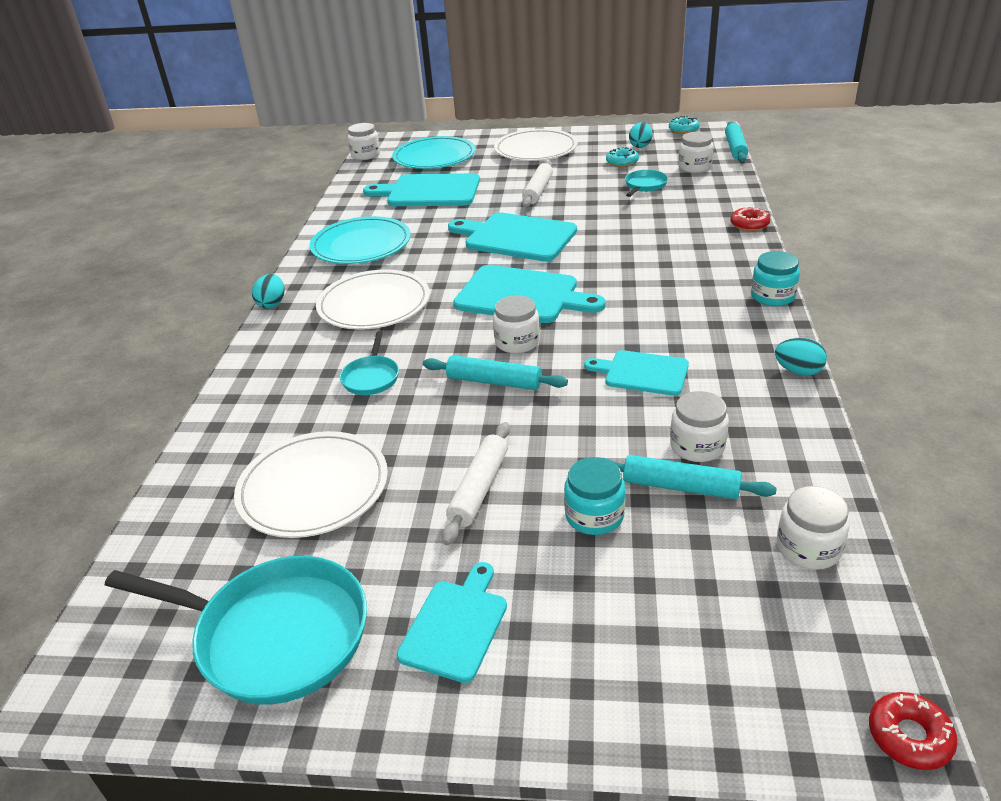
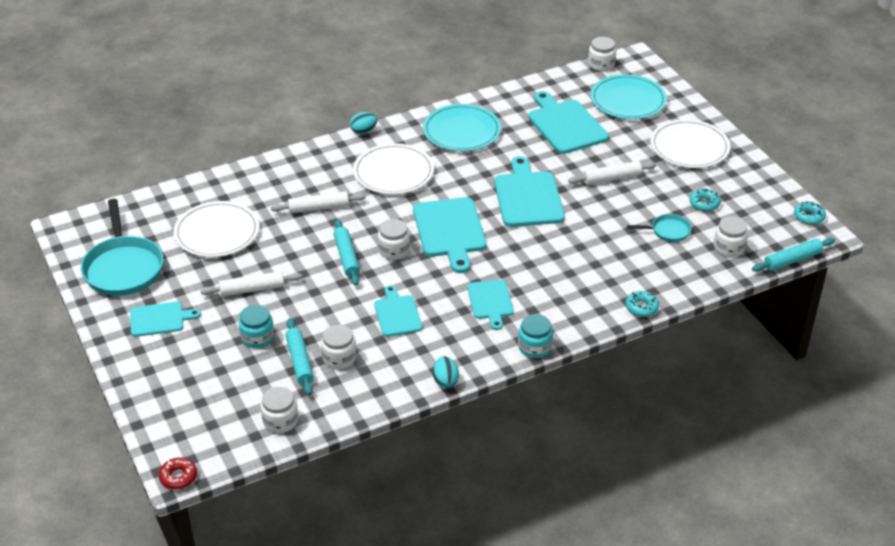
camera: 55 degrees right, 5 degrees up
turquoise pan [339,331,399,395] -> white rolling pin [271,191,366,214]
turquoise egg [629,122,652,148] -> none
red donut [730,206,770,231] -> turquoise donut [625,291,659,317]
none -> turquoise cutting board [467,280,514,330]

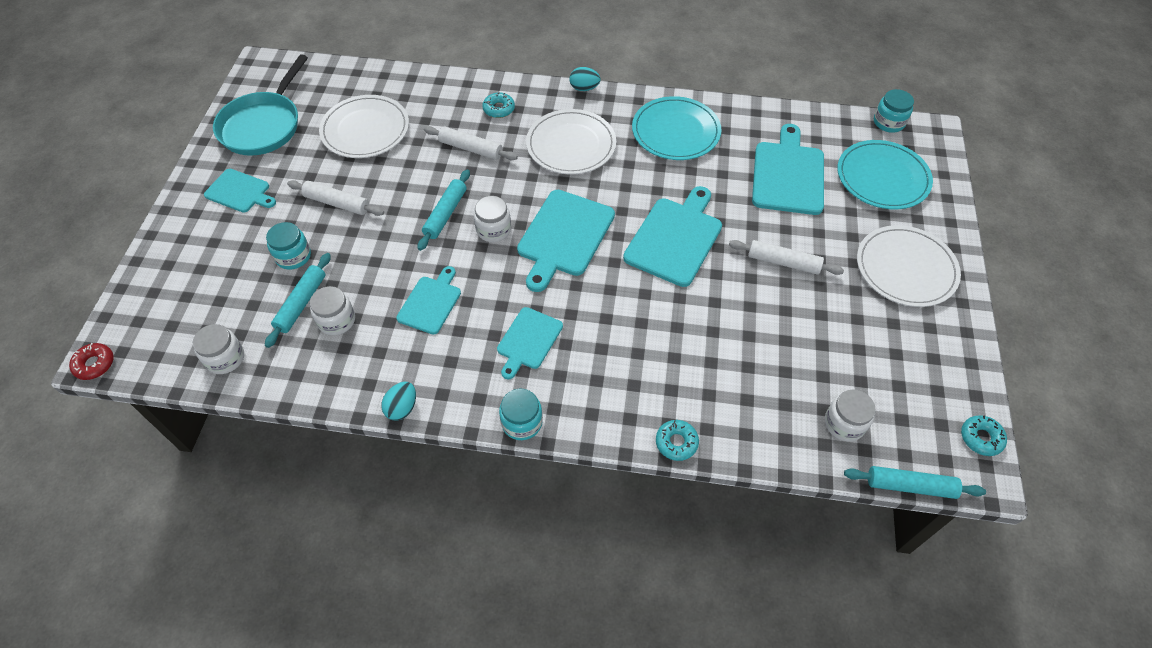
camera: 35 degrees right, 15 degrees up
white jar [588,37,616,71] -> turquoise jar [874,89,914,133]
turquoise pan [627,214,692,242] -> none
turquoise donut [689,188,721,212] -> turquoise donut moved to [482,92,515,118]

